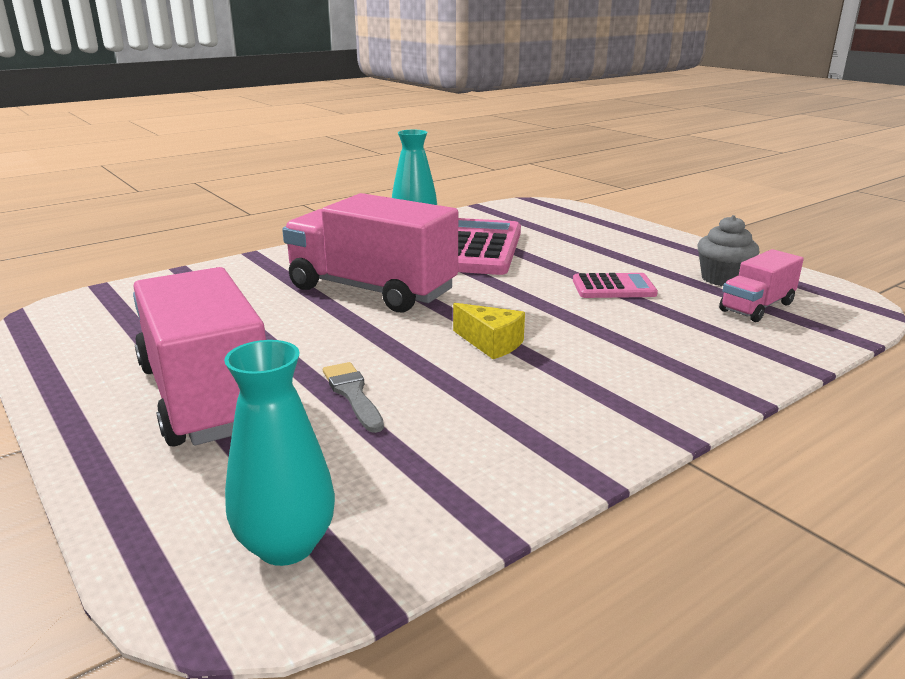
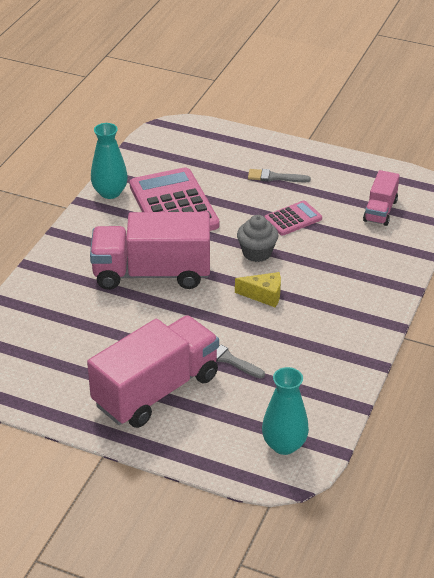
camera: 30 degrees left, 15 degrees up
pink truck [133,267,266,447] -> pink truck turned 105 degrees clockwise [87,315,219,428]
grey cupcake [697,215,759,286] -> grey cupcake moved to [237,215,278,262]
none -> grey brush [248,169,311,182]

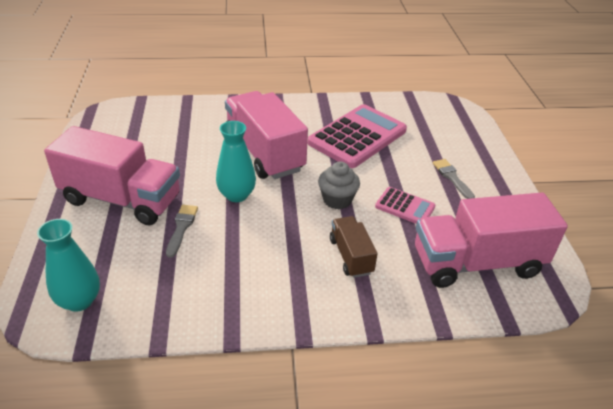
camera: 60 degrees right, 0 degrees up
turquoise vase [91,123,128,199] -> turquoise vase moved to [216,121,256,202]
yellow cheese [235,272,281,307] -> none
pink truck [363,170,400,226] -> pink truck [415,193,568,288], size x1.96
none -> brown truck [330,216,378,278]

